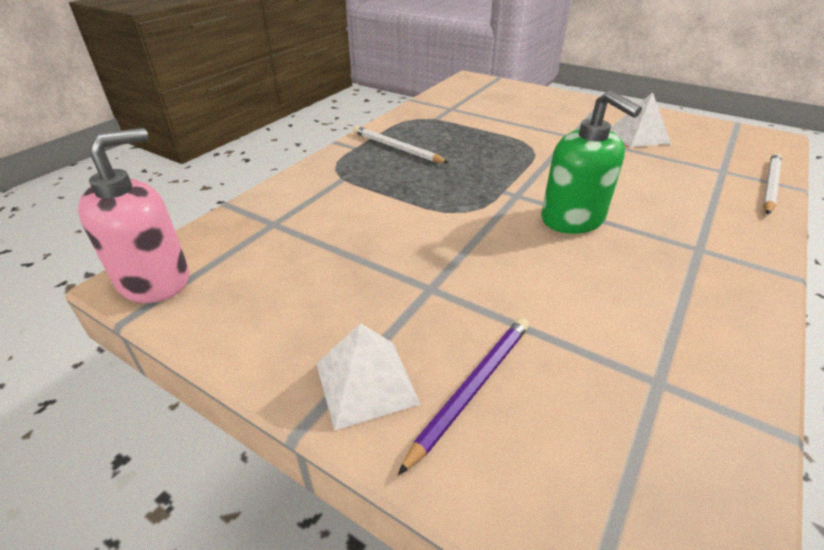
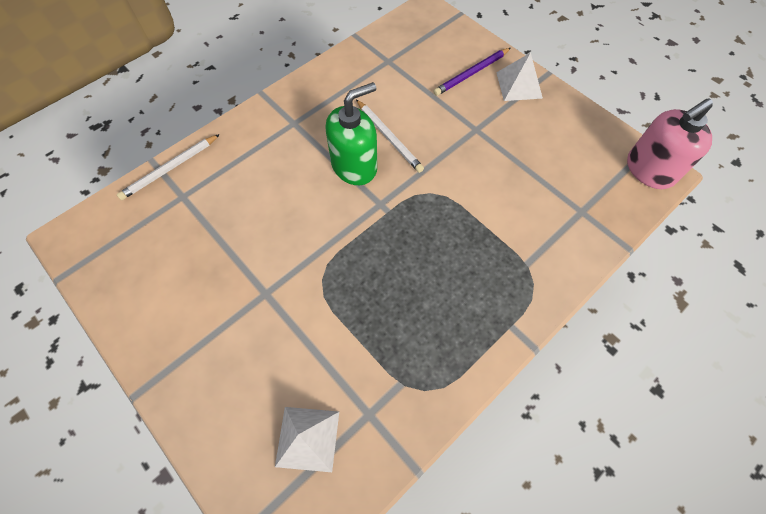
camera: 165 degrees left, 25 degrees up
white pencil [353,126,449,163] -> white pencil moved to [356,100,424,173]
green soap dispenser [541,90,642,234] -> green soap dispenser turned 75 degrees clockwise [325,82,377,185]
white pyramid [610,92,671,147] -> white pyramid moved to [275,407,339,472]

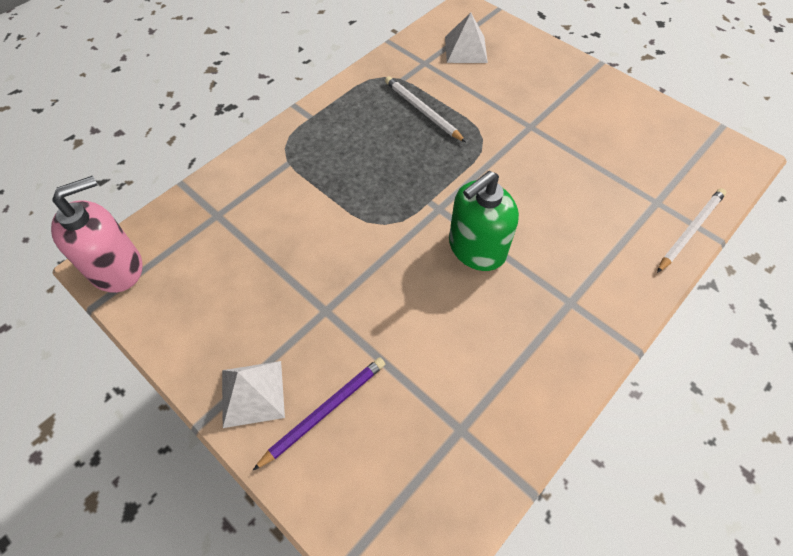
camera: 175 degrees right, 5 degrees down
white pencil [356,100,424,173] -> white pencil moved to [385,76,466,142]

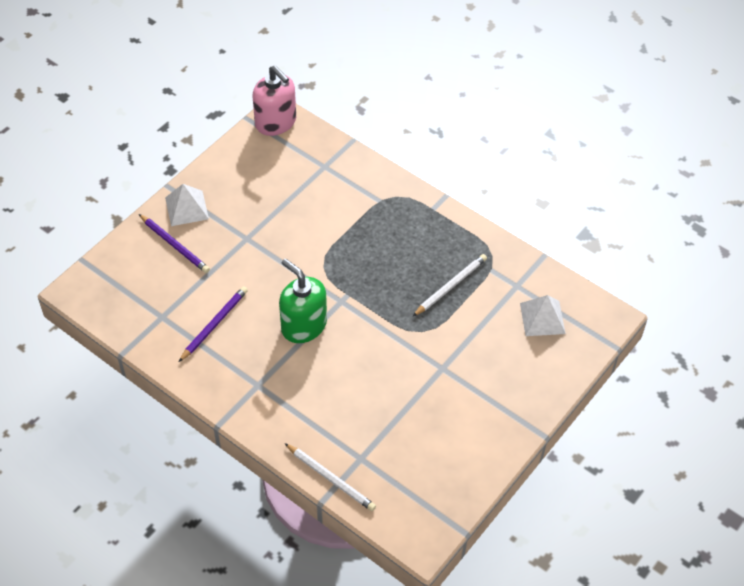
camera: 85 degrees right, 5 degrees down
none -> purple pencil [179,286,248,362]

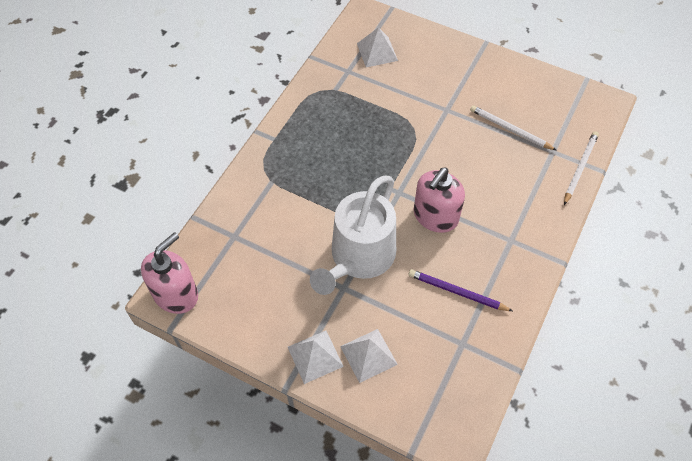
camera: 100 degrees left, 5 degrees up
purple pencil [139,214,210,273] -> white pyramid [340,329,398,383]
green soap dispenser [279,259,327,343] -> pink soap dispenser [414,167,465,233]
white pencil [413,254,487,316] -> white pencil moved to [470,105,557,151]
none -> white watering can [310,176,396,295]

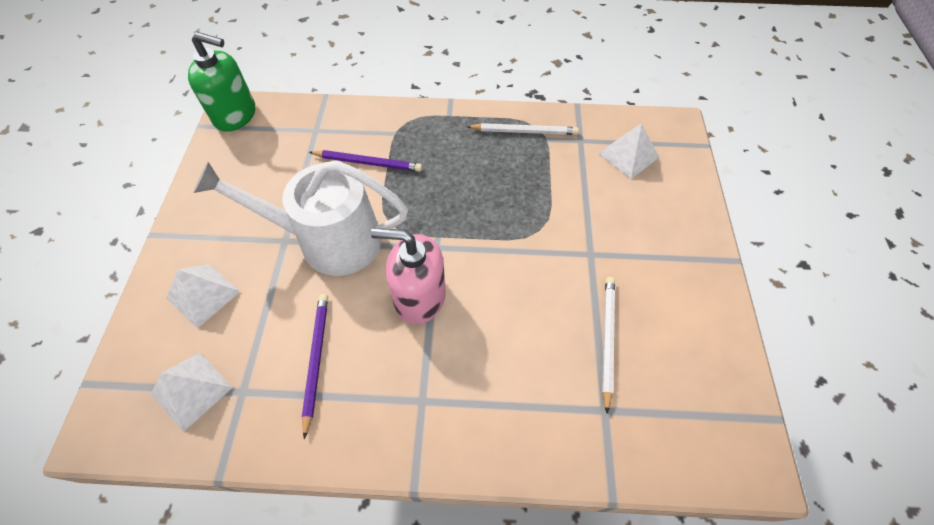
camera: 65 degrees right, 0 degrees up
pink soap dispenser [141,232,198,314] -> green soap dispenser [188,32,255,132]
white pyramid [288,331,344,384] -> white pyramid moved to [151,352,233,432]
white pencil [564,131,599,205] -> white pencil moved to [466,123,579,135]
none -> purple pencil [309,150,422,172]

